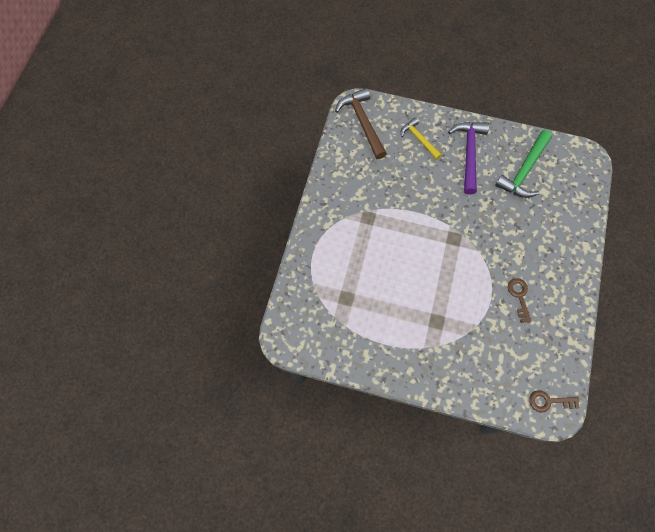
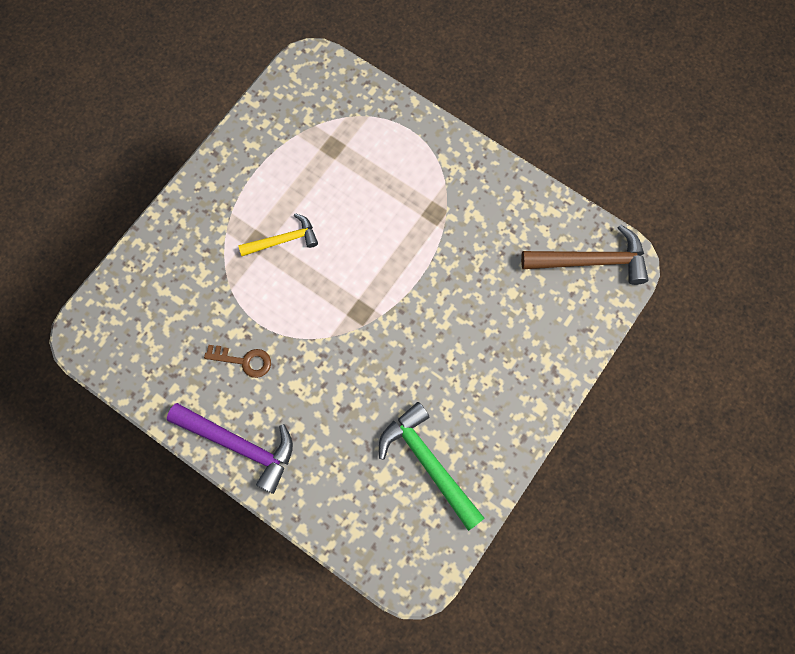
camera: 110 degrees right, 5 degrees up
yellow hammer [401,117,442,160] -> yellow hammer moved to [238,213,318,256]
purple hammer [448,122,489,194] -> purple hammer moved to [167,403,293,494]
brown key [529,390,580,413] -> none

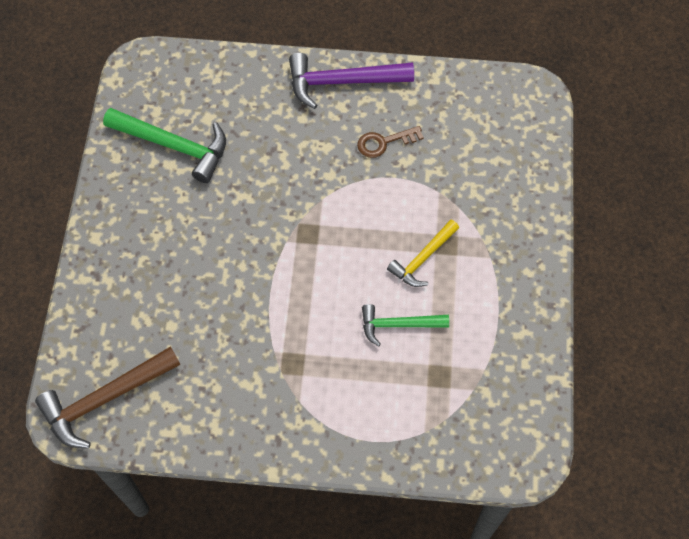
camera: 150 degrees right, 10 degrees down
none -> green hammer [362,304,449,347]

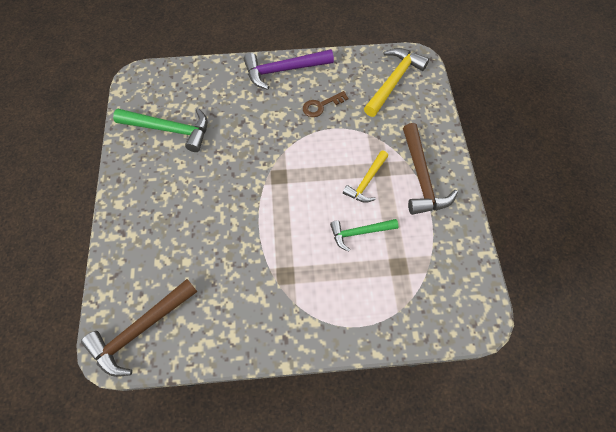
camera: 10 degrees left, 0 degrees up
none -> yellow hammer [364,48,429,117]
none -> brown hammer [403,123,458,215]

